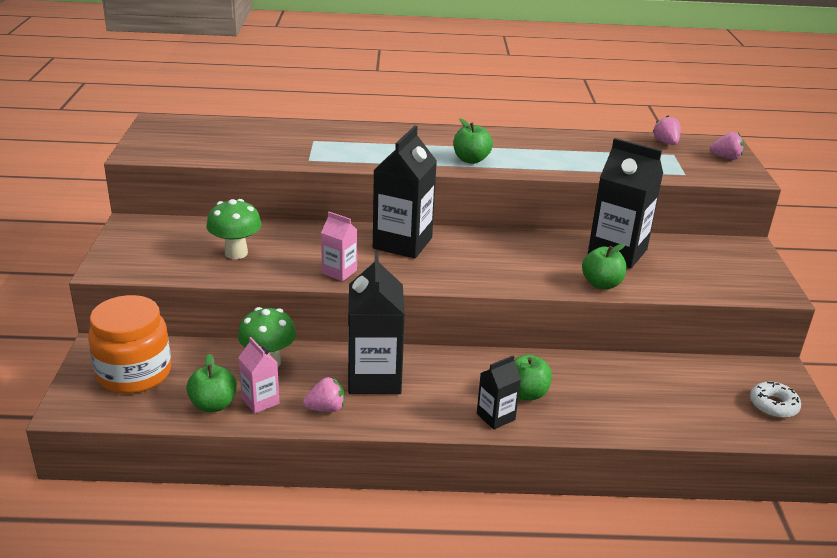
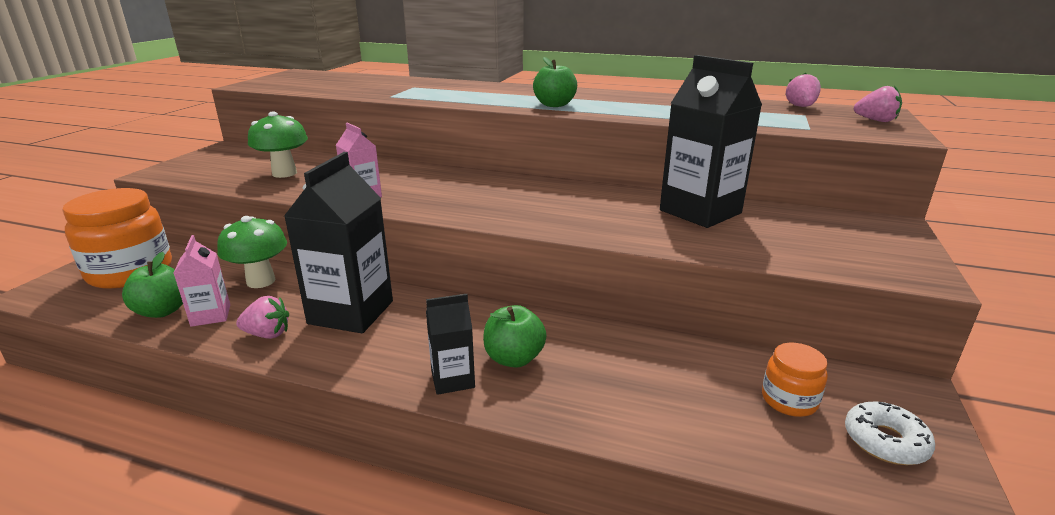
camera: 20 degrees right, 5 degrees down
black carton [373,126,437,258] -> none
green apple [582,243,626,289] -> none
none -> orange jar [762,343,828,417]

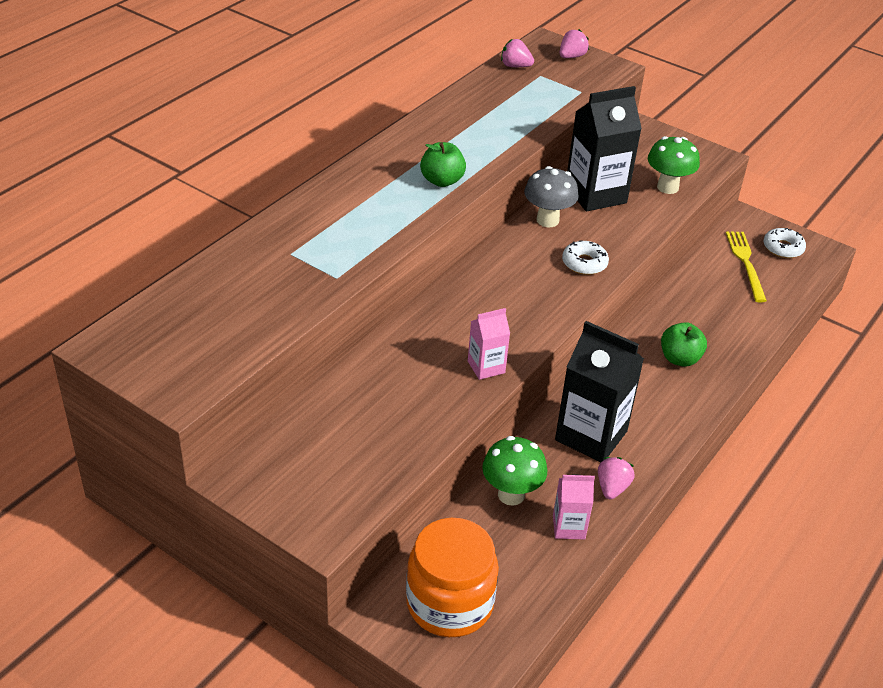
camera: 75 degrees left, 15 degrees up
green apple [122,252,183,318] -> none
green mushroom [248,111,308,178] -> green mushroom moved to [648,136,700,194]
black carton [426,294,475,395] -> none
orange jar [762,343,828,417] -> yellow fork [726,232,767,302]
none -> grey mushroom [524,166,579,227]
none -> white donut [562,240,609,275]

